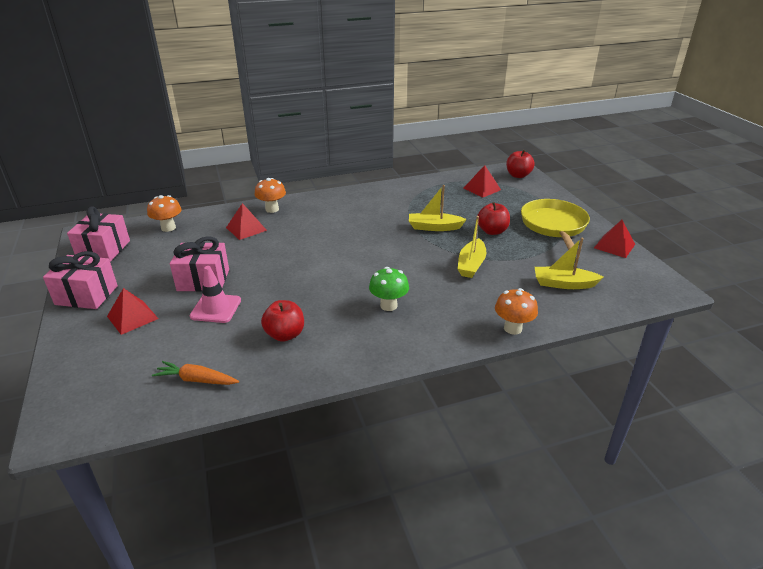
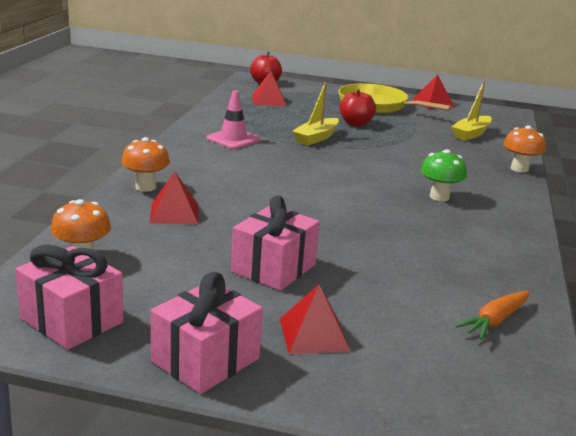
camera: 60 degrees left, 10 degrees down
pink traffic cone [190,266,241,323] -> pink traffic cone moved to [206,90,260,149]
red apple [261,300,304,342] -> none
yellow boat [458,216,487,278] -> none

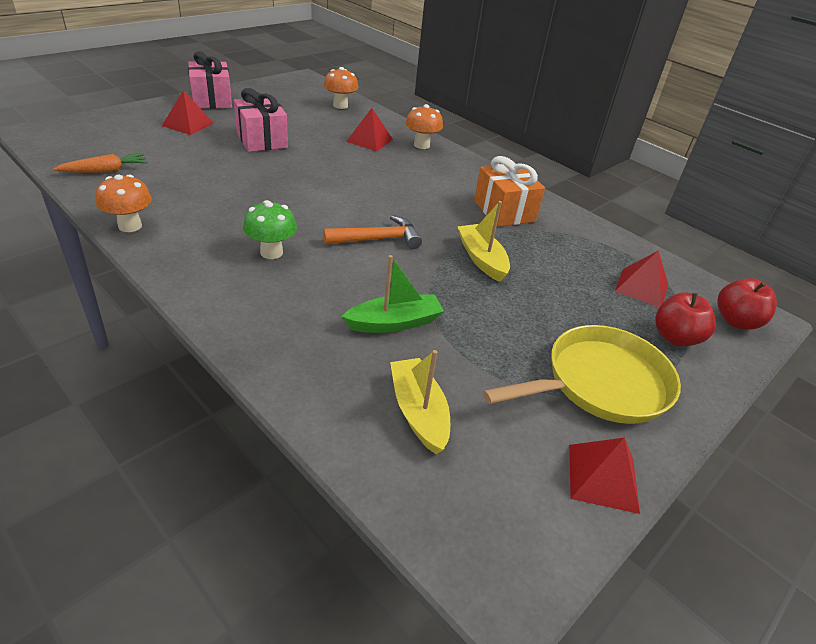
camera: 120 degrees right, 15 degrees up
pink gift [16,245,124,350] -> none
pink traffic cone [206,90,260,149] -> orange gift [474,156,545,227]
red apple [339,89,376,127] -> red apple moved to [655,292,716,346]
orange carrot [456,291,530,340] -> orange carrot turned 75 degrees clockwise [53,153,148,173]
orange mushroom [503,125,546,173] -> orange mushroom moved to [95,174,152,232]
none -> orange hammer [323,215,422,249]
none -> green boat [341,255,444,333]

